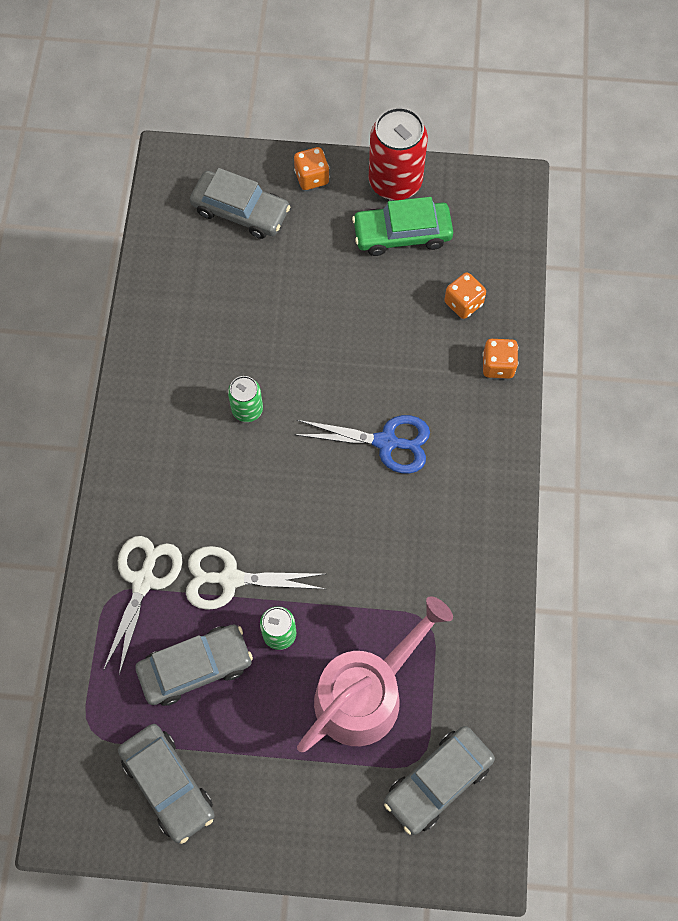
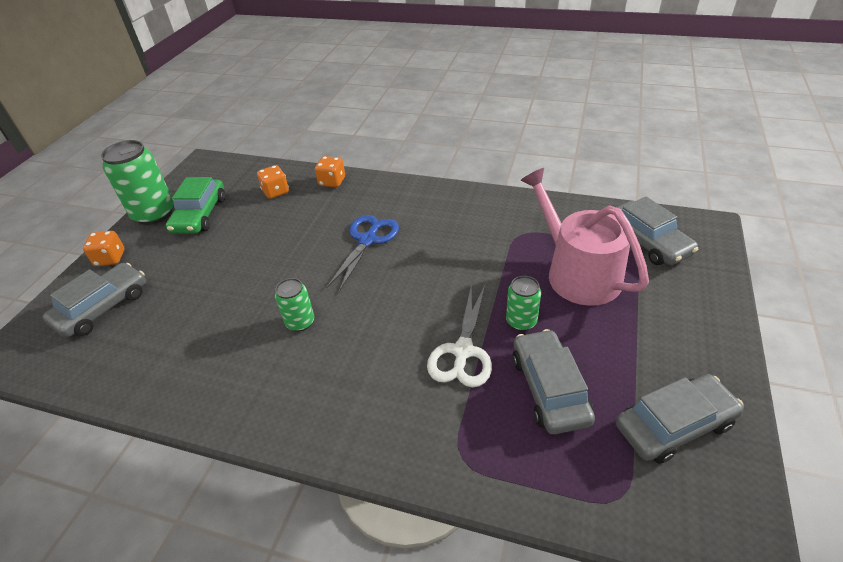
camera: 75 degrees left, 25 degrees down
white scissors [103,536,182,675] -> none
red can [369,107,428,201] -> green can [101,140,174,225]

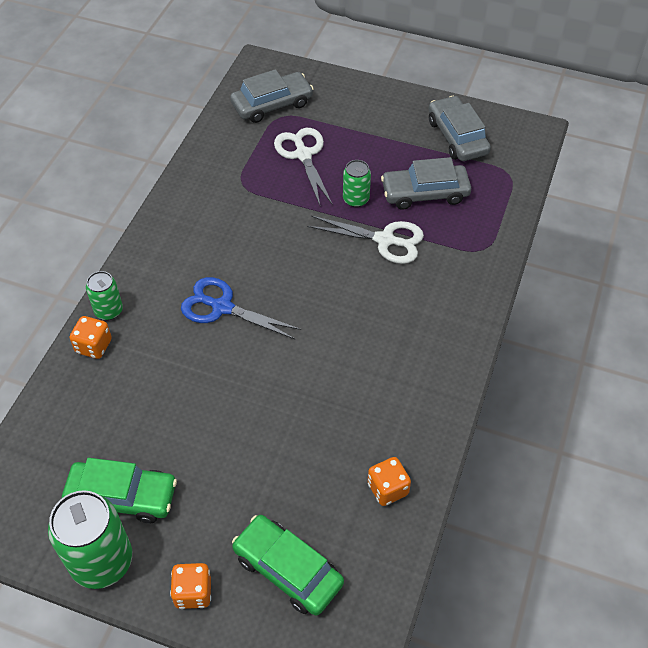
camera: 90 degrees left, 10 degrees up
grey car [42,263,146,338] -> green car [232,515,344,616]
orange dice [257,165,289,199] -> orange dice moved to [368,457,411,506]
green can [275,278,314,332] -> green can moved to [86,271,123,320]
pink watering can [520,168,649,306] -> white scissors [274,128,333,205]

